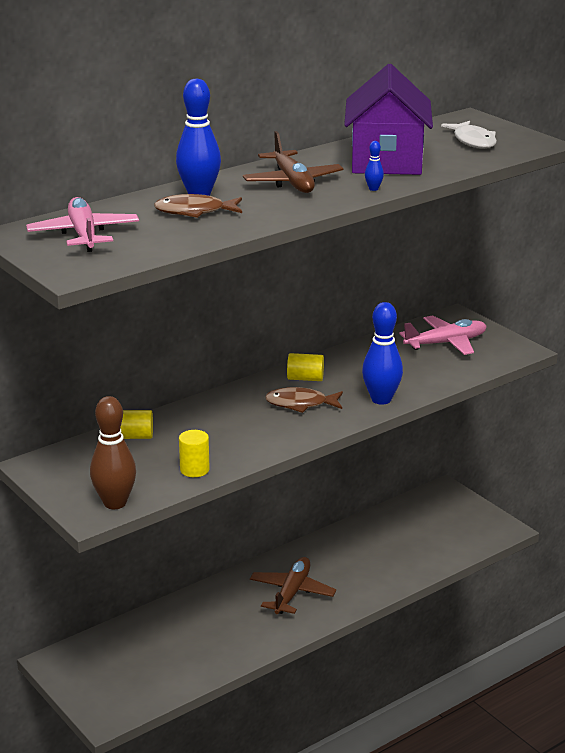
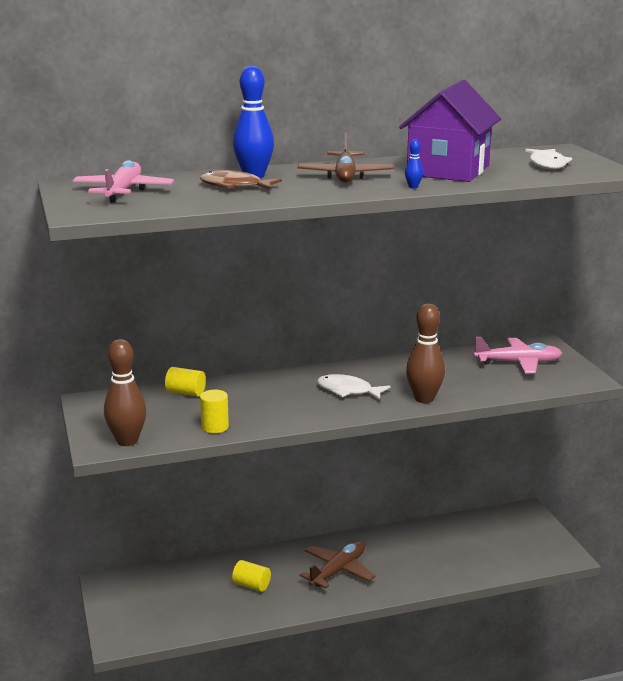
camera: 20 degrees right, 5 degrees down
brown fish [265,387,343,413] -> white fish [317,374,390,400]
yellow cylinder [287,353,324,381] -> yellow cylinder moved to [232,560,271,592]
blue bowling pin [362,302,403,405] -> brown bowling pin [406,303,445,403]

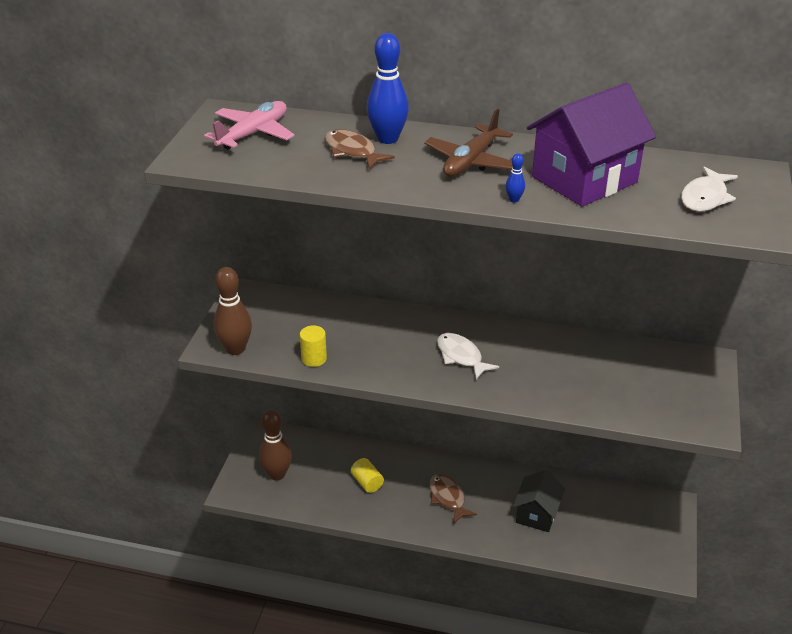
camera: 30 degrees right, 15 degrees up
yellow cylinder [165,367,206,397] -> none
brown plane [300,541,376,589] -> brown fish [430,474,477,524]
brown bowling pin [406,303,445,403] -> brown bowling pin moved to [259,410,292,481]
pink plane [474,337,562,373] -> none
none -> black house [513,470,565,532]

